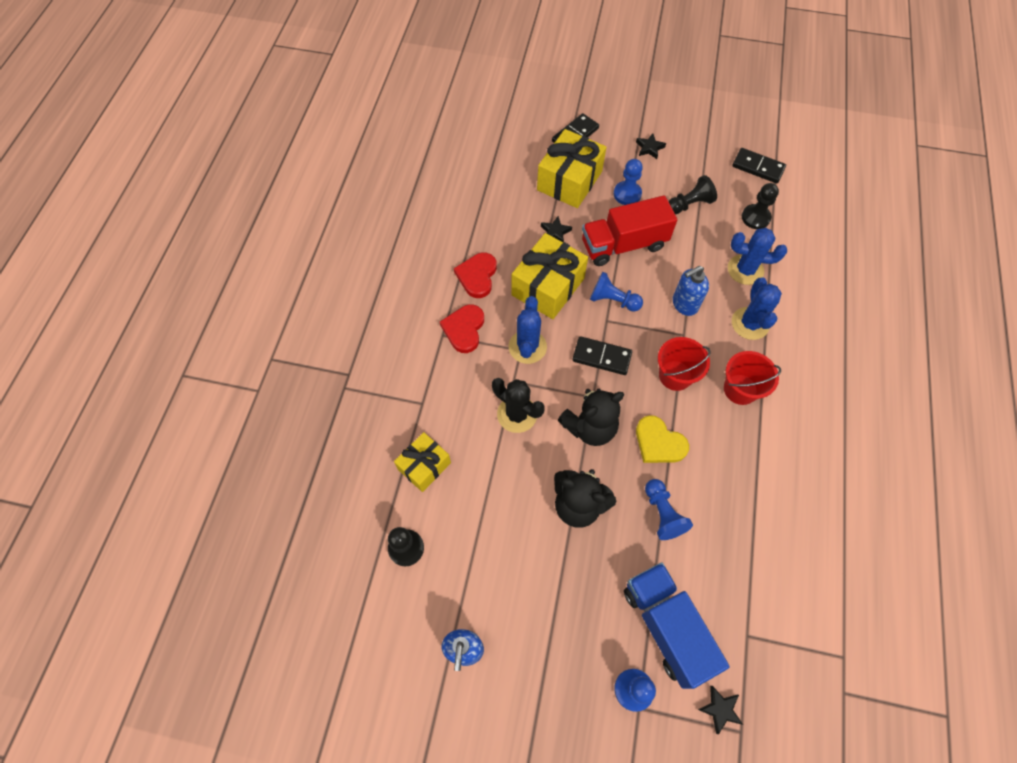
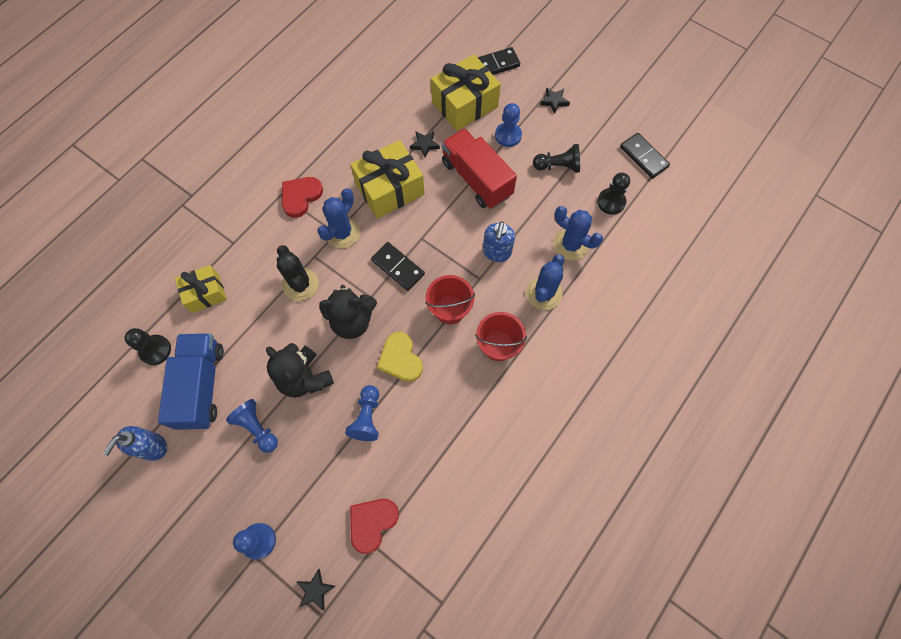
camera: 25 degrees right, 5 degrees up
red heart [454,253,497,298] -> red heart moved to [350,499,399,554]
red truck [582,195,677,266] -> red truck turned 45 degrees clockwise [442,128,517,209]
blue pawn [590,272,643,312] -> blue pawn moved to [226,399,278,453]
blue truck [624,562,730,689] -> blue truck moved to [158,333,224,430]
blue soap dispenser [672,266,709,316] -> blue soap dispenser turned 75 degrees counterclockwise [483,221,515,262]

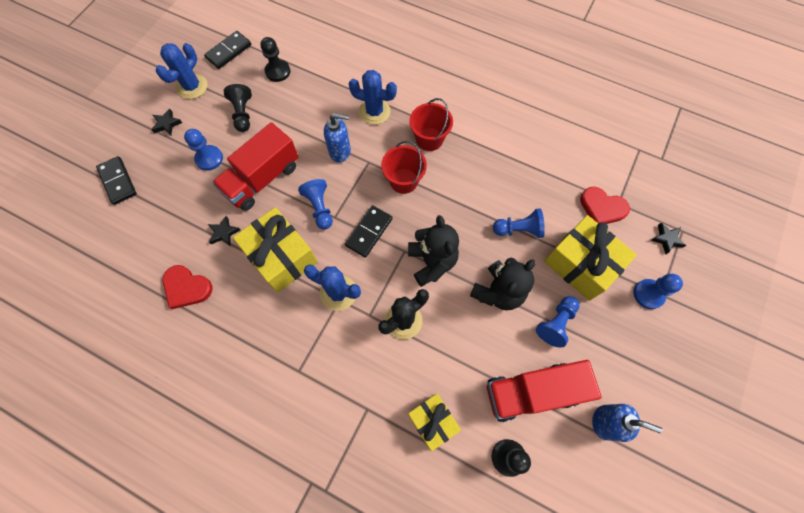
camera: 100 degrees left, 0 degrees up
blue truck [158,333,224,430] -> red truck [487,360,602,422]
red heart [282,177,323,218] -> red heart moved to [163,265,212,309]
yellow heart [377,332,423,382] -> none
yellow gift [431,54,501,131] -> yellow gift moved to [544,215,637,301]
blue cactus [553,206,603,261] -> blue cactus moved to [156,43,208,99]
none -> blue pawn [298,179,333,230]

